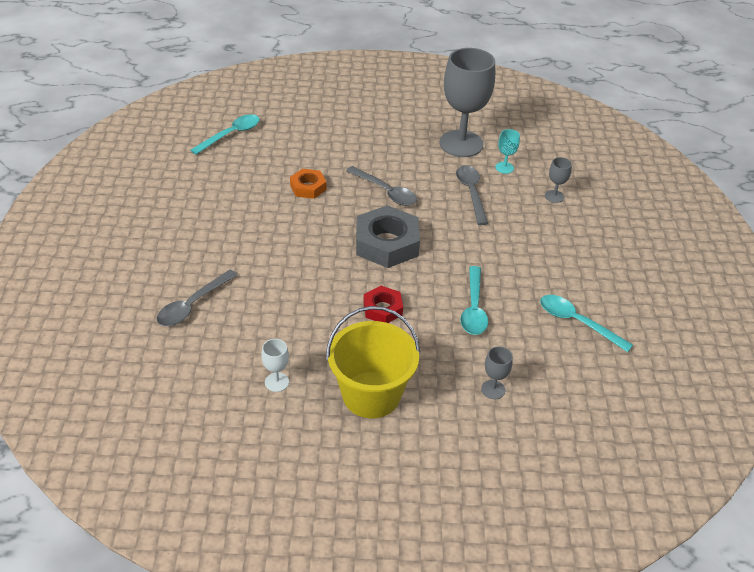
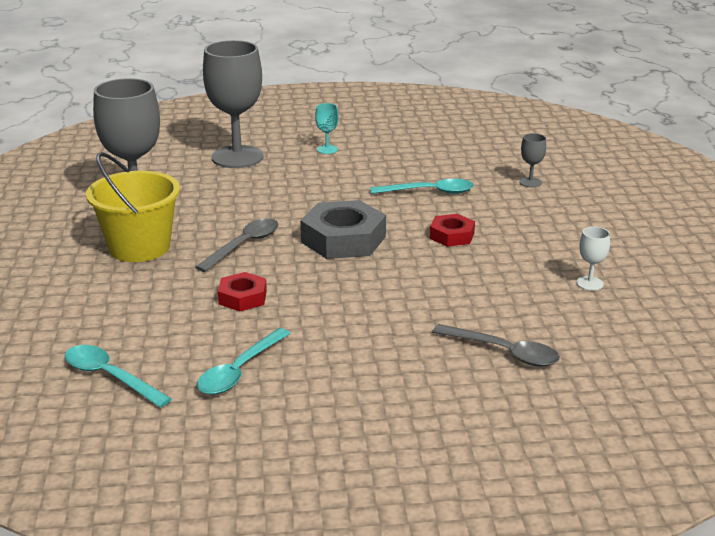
camera: 95 degrees left, 15 degrees down
orange nut [290,169,327,199] -> red nut [218,272,267,311]
yellow bucket [326,306,420,418] -> yellow bucket moved to [86,152,180,262]
grey spoon [456,165,488,225] -> none
turquoise goblet [495,129,520,174] -> turquoise goblet moved to [315,103,338,154]
turquoise spoon [540,295,633,352] -> turquoise spoon moved to [197,328,291,395]
grey goblet [545,157,572,203] -> grey goblet [203,40,264,168], size x2.43

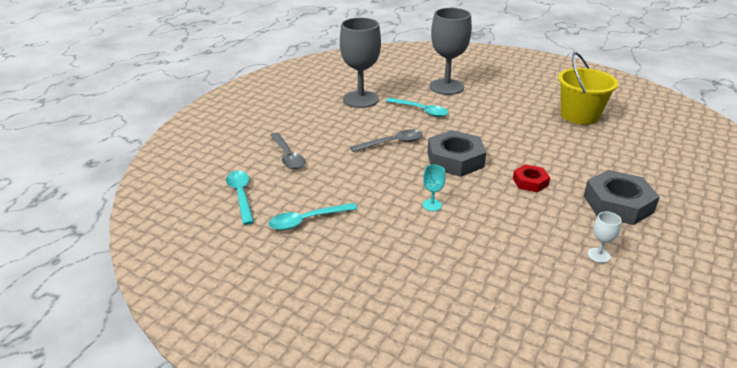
camera: 35 degrees right, 5 degrees up
yellow bucket [86,152,180,262] -> yellow bucket moved to [558,52,618,125]
red nut [218,272,267,311] -> none
turquoise goblet [315,103,338,154] -> turquoise goblet moved to [422,165,445,211]
turquoise spoon [370,178,474,194] -> turquoise spoon moved to [386,98,449,117]
grey spoon [433,324,560,366] -> grey spoon moved to [270,133,305,169]
grey goblet [519,133,546,187] -> none
none -> grey nut [584,170,660,225]

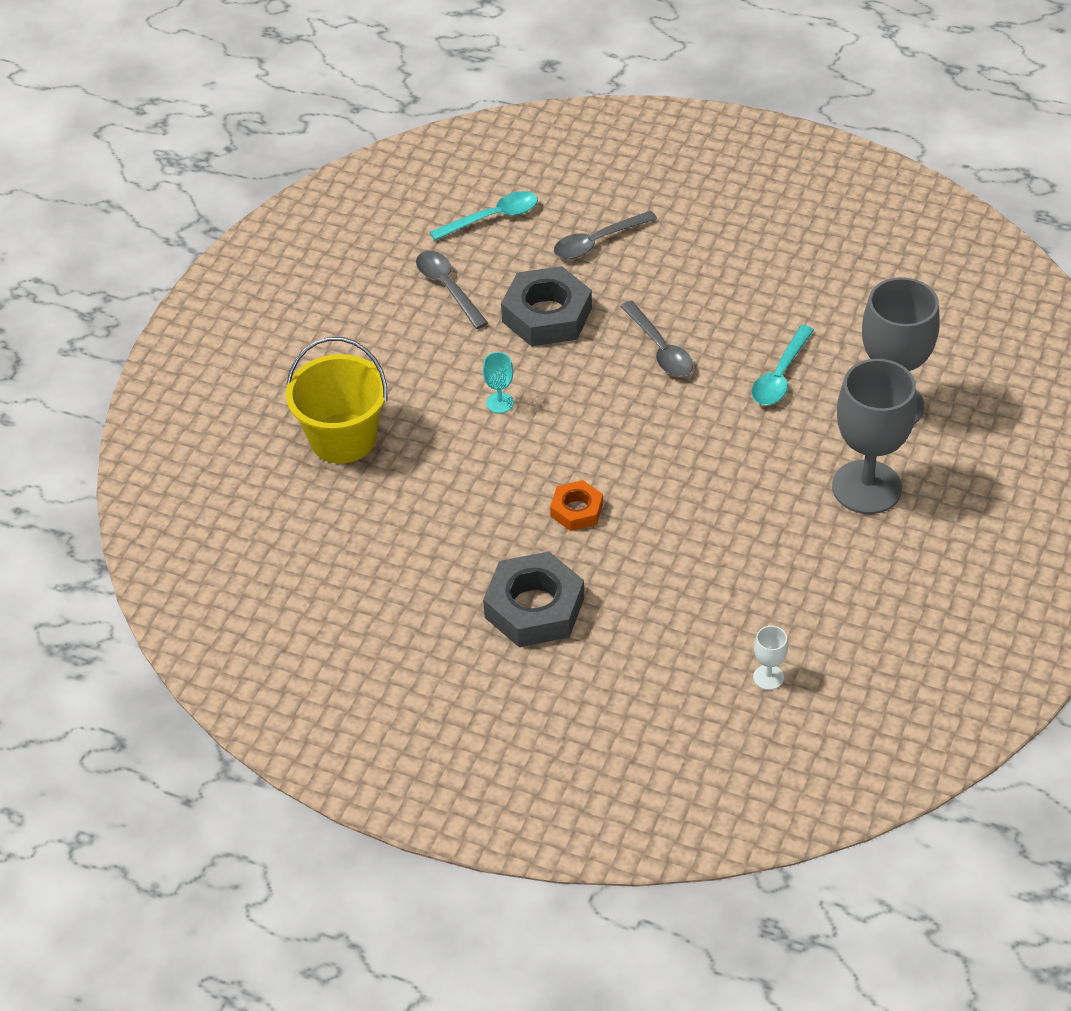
camera: 85 degrees right, 15 degrees up
turquoise spoon [269,203,358,230] -> grey spoon [416,251,488,329]
grey goblet [340,18,381,108] -> grey goblet moved to [832,359,917,514]
grey nut [427,130,486,177] -> grey nut moved to [501,266,592,346]
red nut [513,164,550,192] -> orange nut [550,480,603,531]
yellow bucket [558,52,618,125] -> yellow bucket moved to [286,337,387,464]
white goblet [587,212,622,263] -> white goblet moved to [753,626,788,690]

